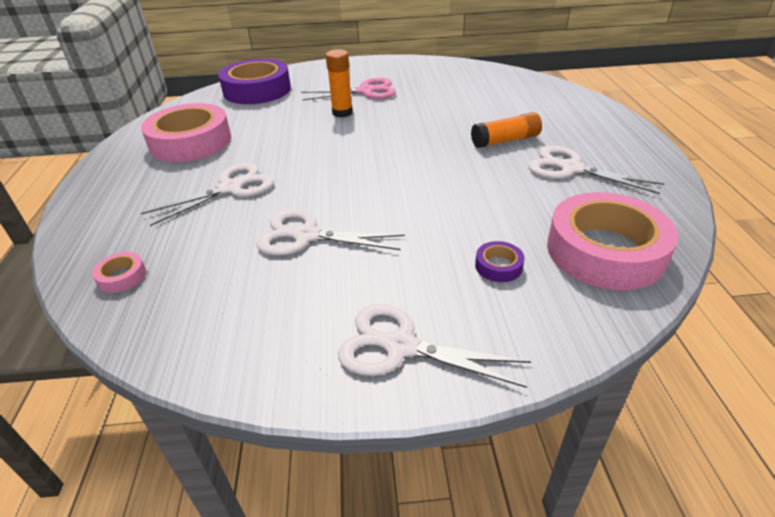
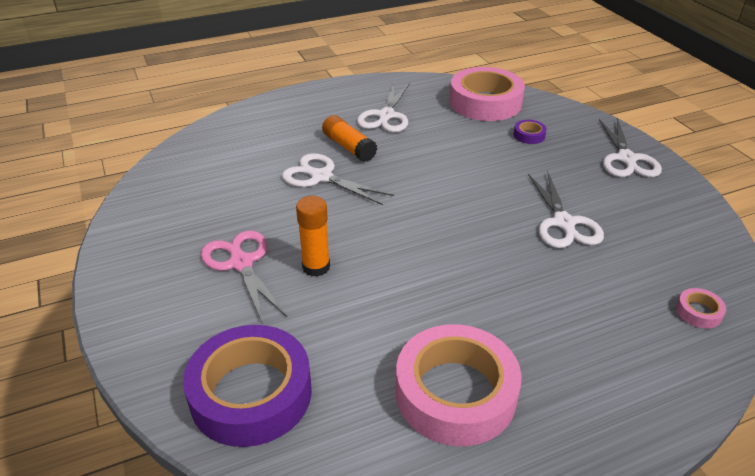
camera: 110 degrees left, 0 degrees up
white scissors [141,163,274,226] -> white scissors moved to [282,153,394,205]

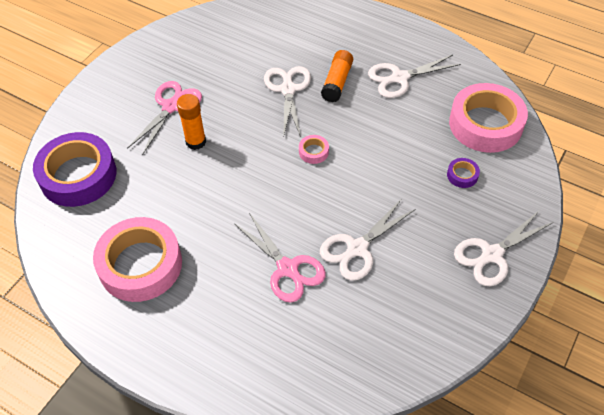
camera: 55 degrees right, 15 degrees up
pink tape [676,288,726,329] -> pink tape moved to [299,135,329,164]
none -> pink scissors [234,213,326,303]

